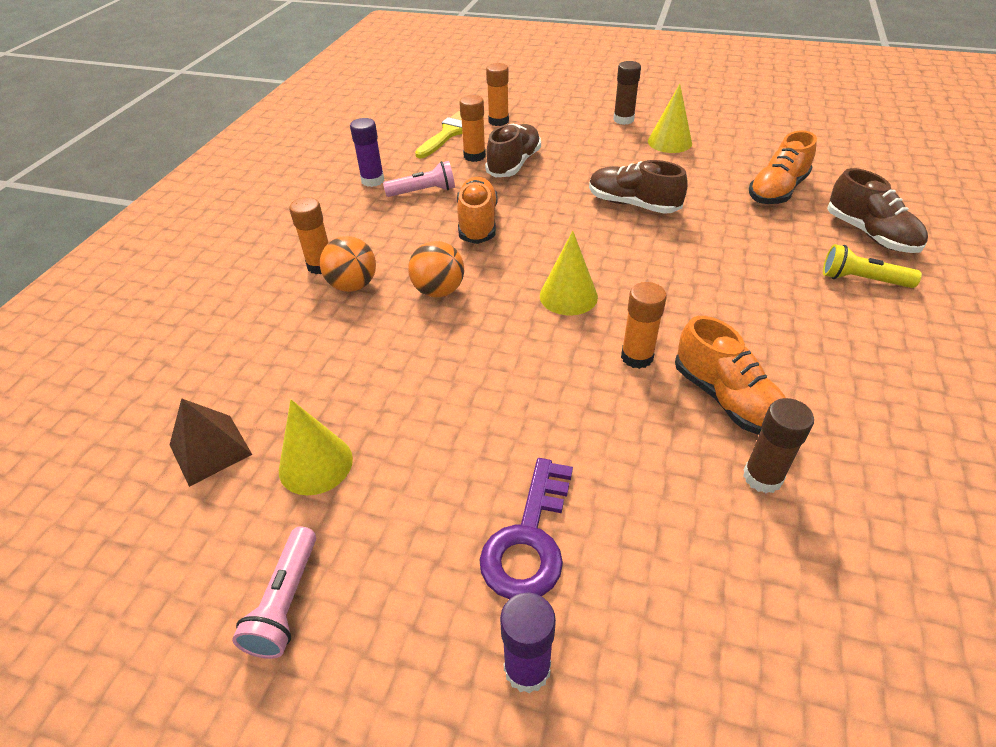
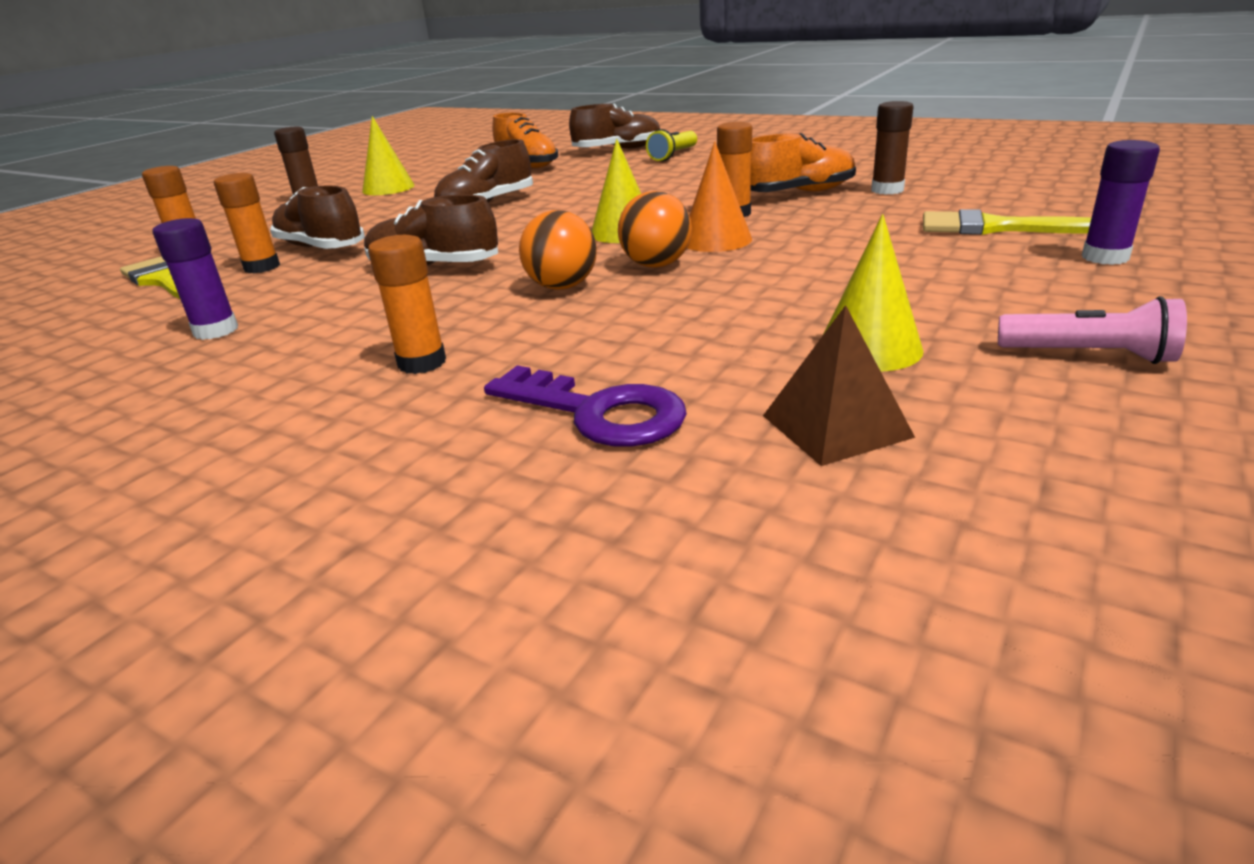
camera: 75 degrees left, 15 degrees down
orange ball [320,236,376,292] -> orange ball moved to [618,191,692,268]
pink flashlight [383,161,455,197] -> none
orange shoe [457,177,497,244] -> brown shoe [364,195,498,265]
purple key [479,458,573,599] -> purple key moved to [484,365,687,447]
none -> orange cone [687,141,752,252]
none -> yellow brush [923,209,1091,235]

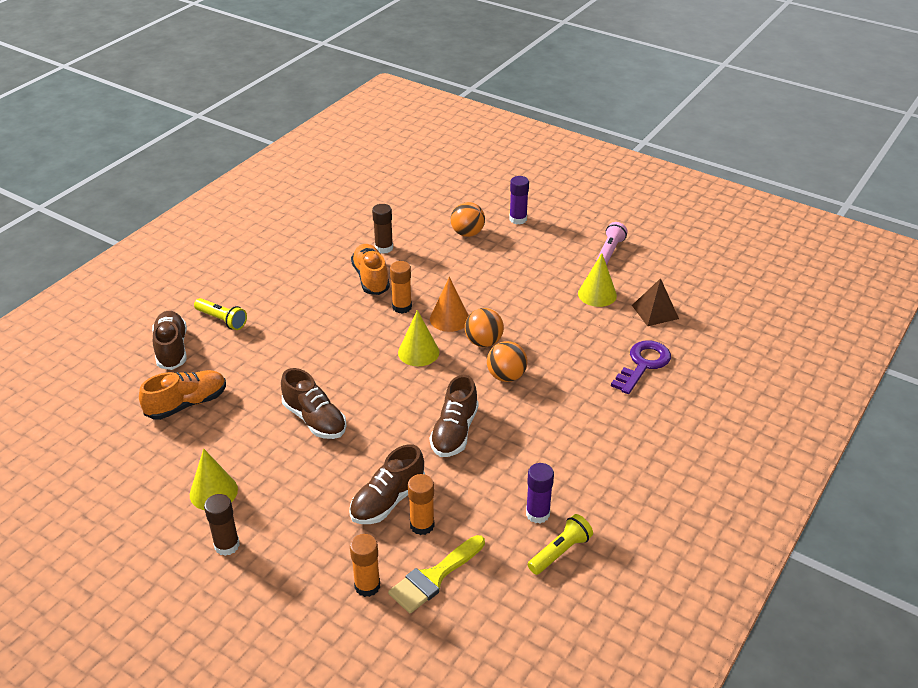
camera: 90 degrees left, 10 degrees up
orange glue stick [368,235,446,374] -> none
yellow brush [923,209,1091,235] -> orange ball [451,202,485,237]
none -> yellow flashlight [528,514,593,575]

